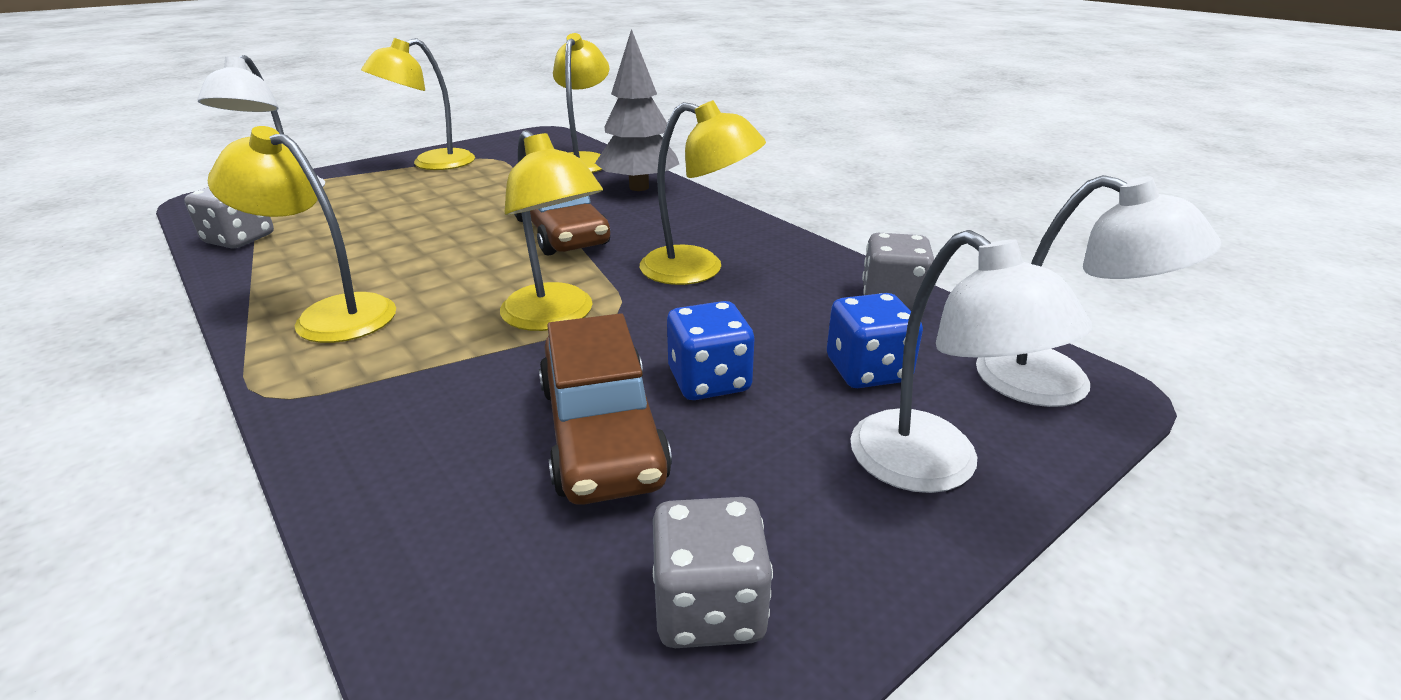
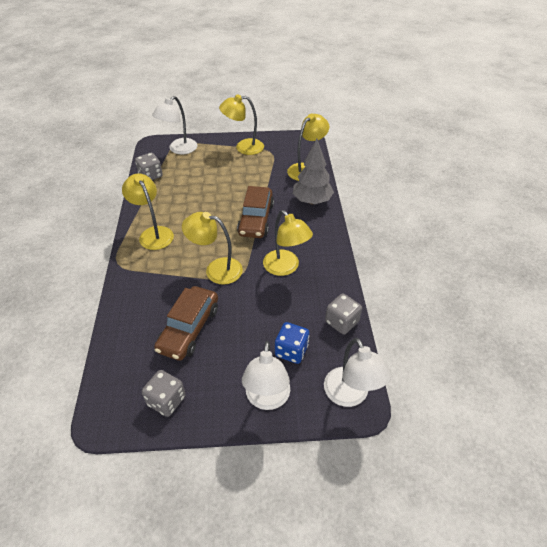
camera: 35 degrees right, 15 degrees up
yellow lamp [500,130,603,331] -> yellow lamp turned 105 degrees clockwise [182,212,243,285]
blue dice [667,301,754,400] -> none

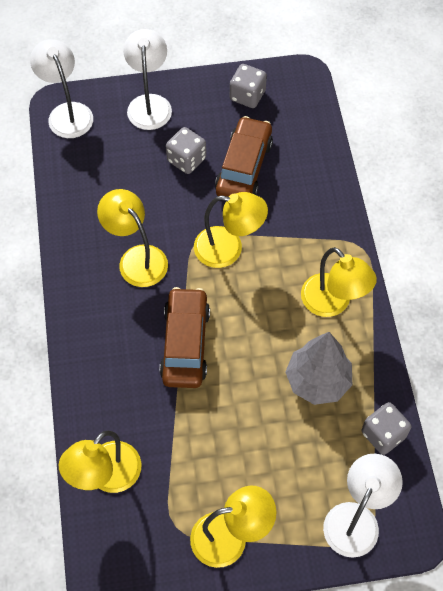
camera: 175 degrees right, 15 degrees up
blue dice [275,322,309,364] -> none
grey tree [293,139,334,204] -> grey tree moved to [286,332,352,405]
grey dice [325,294,362,335] -> grey dice moved to [166,127,206,174]

